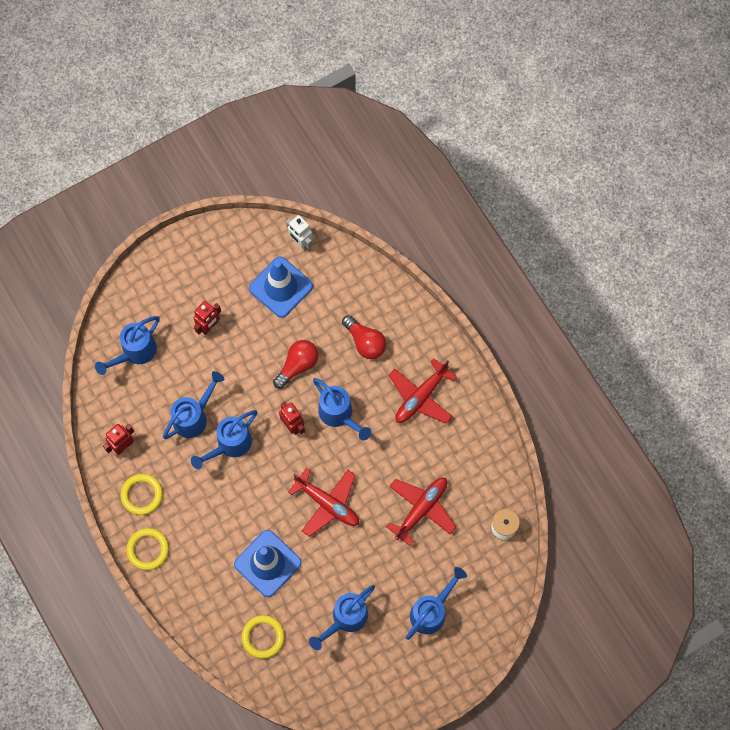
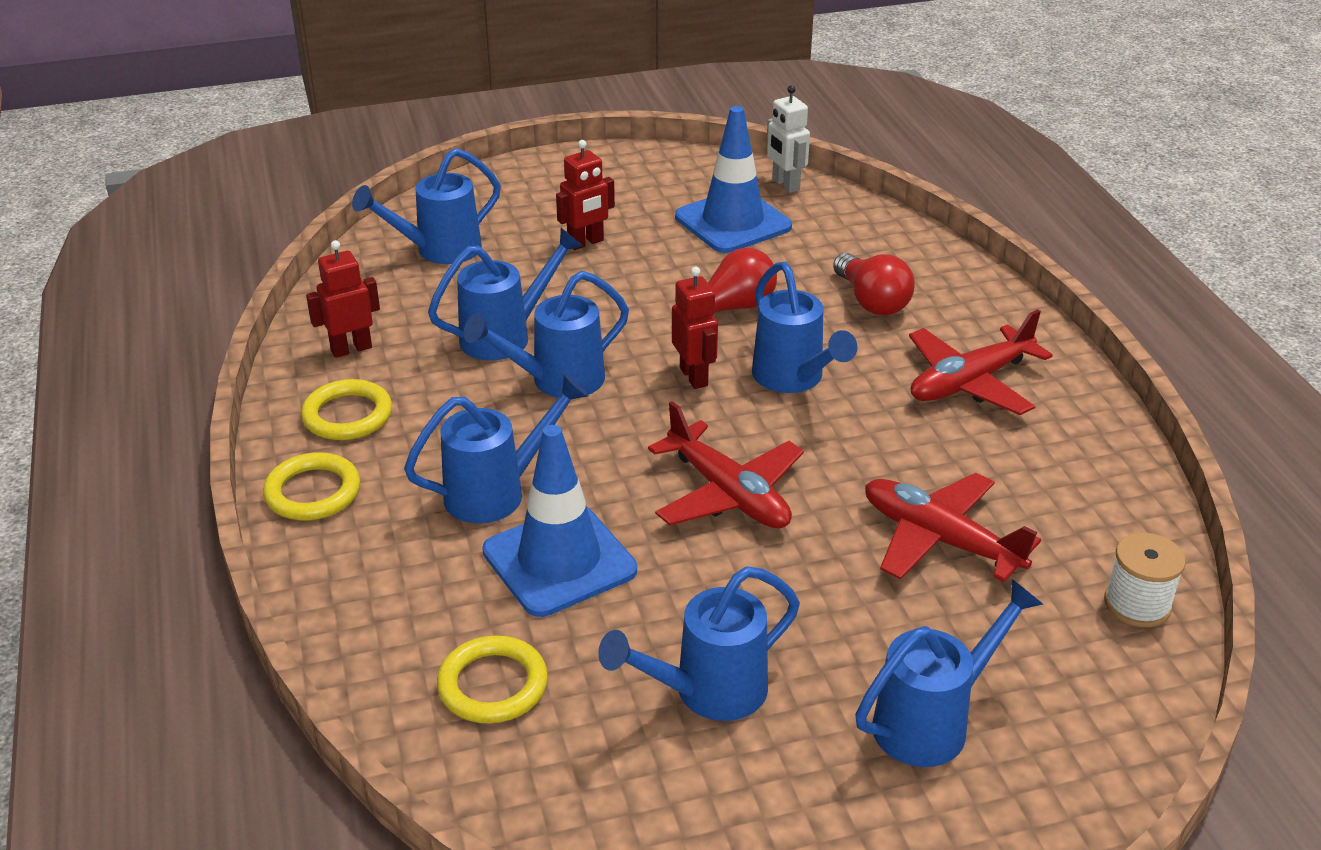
camera: 15 degrees right, 35 degrees down
red plane [386,477,456,546] -> red plane turned 105 degrees counterclockwise [865,473,1041,582]
none -> blue watering can [404,374,589,524]

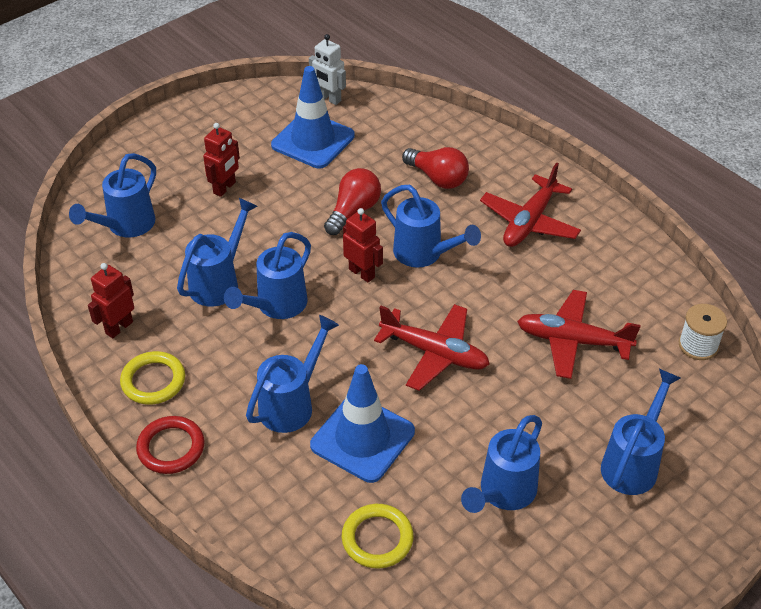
camera: 25 degrees left, 10 degrees up
yellow ring [263,452,360,520] -> red ring [136,416,205,474]

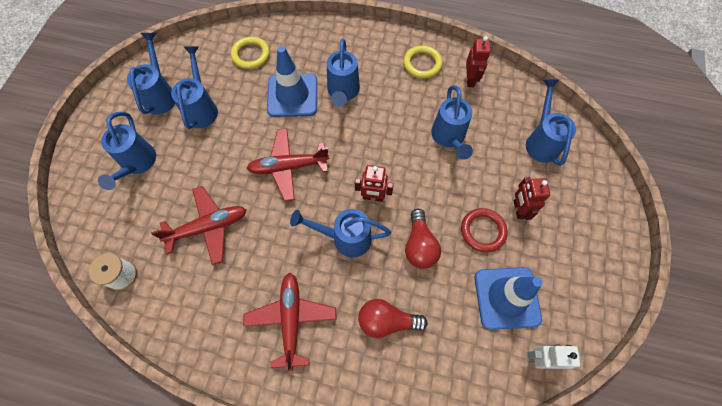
camera: 145 degrees right, 20 degrees up
red ring [136,416,205,474] -> red ring moved to [461,208,507,252]
blue watering can [224,232,311,319] -> blue watering can moved to [127,33,175,114]

